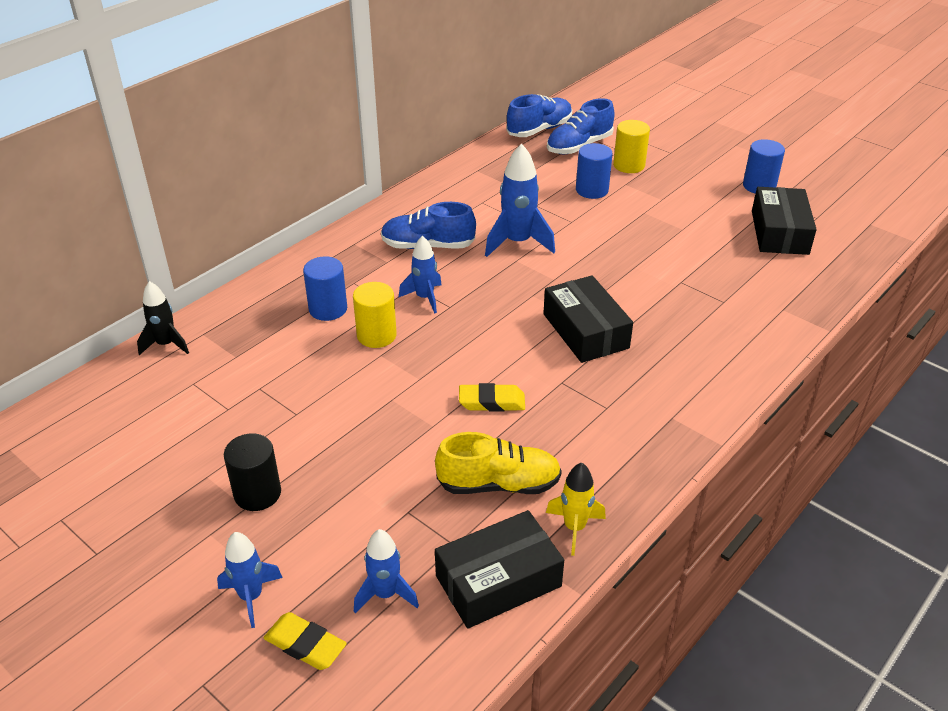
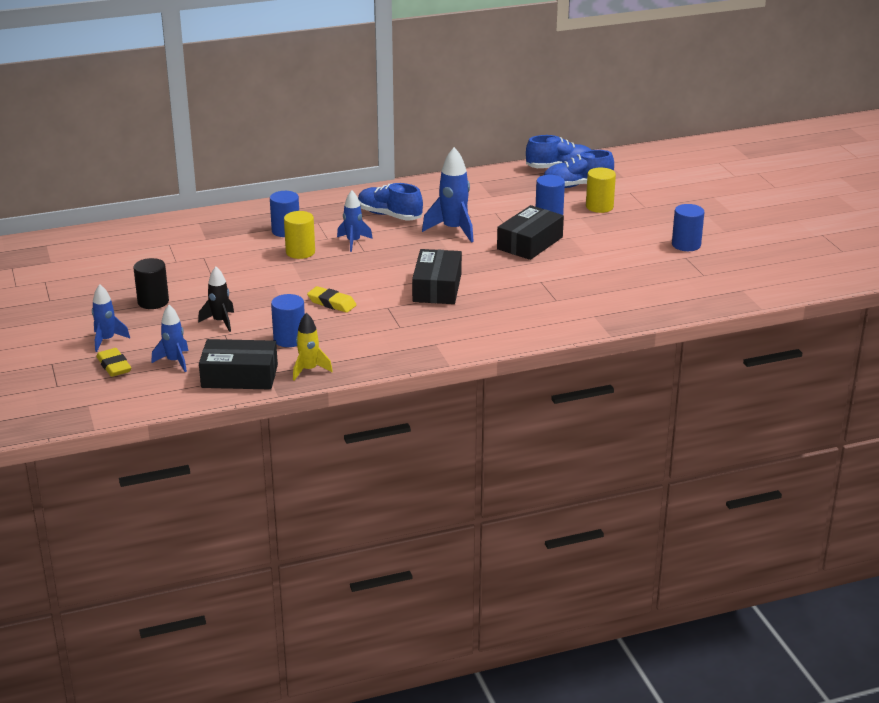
camera: 30 degrees right, 10 degrees down
black rocket [137,281,189,355] -> black rocket moved to [198,267,234,332]
yellow shoe [435,432,562,494] -> blue cylinder [271,294,305,347]
black box [752,187,817,255] -> black box moved to [497,205,564,260]

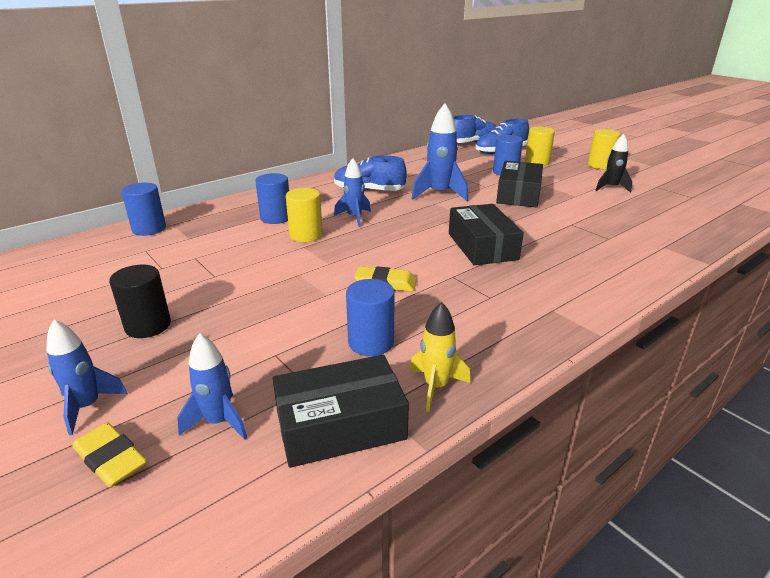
camera: 20 degrees left, 0 degrees up
black rocket [198,267,234,332] -> black rocket moved to [595,134,632,193]
blue cylinder [672,204,704,251] -> blue cylinder moved to [121,183,166,236]
none -> yellow cylinder [588,129,621,169]

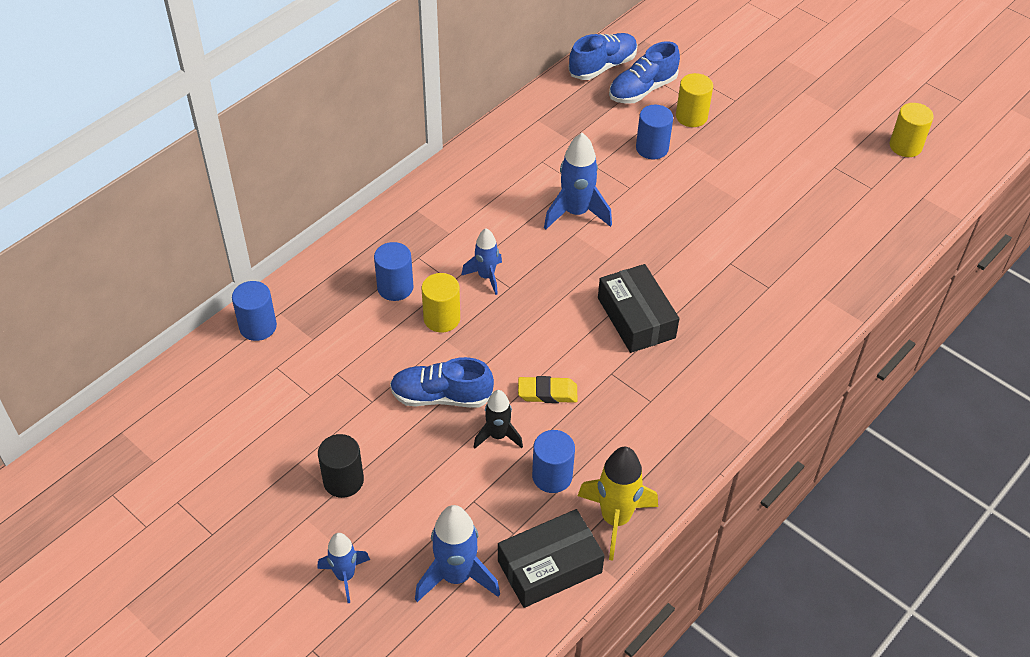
camera: 10 degrees left, 20 degrees up
yellow eraser [73,423,147,487] -> none
blue rocket [177,333,248,440] -> blue rocket [415,505,500,602], size x1.59
blue shoe [334,155,407,191] -> blue shoe moved to [390,357,494,407]
yellow rocket [410,302,471,412] -> yellow rocket [578,447,658,561], size x1.59
black box [496,161,543,208] -> none
yellow cylinder [588,129,621,169] -> yellow cylinder moved to [890,103,934,157]
black rocket [595,134,632,193] -> black rocket moved to [474,390,523,448]

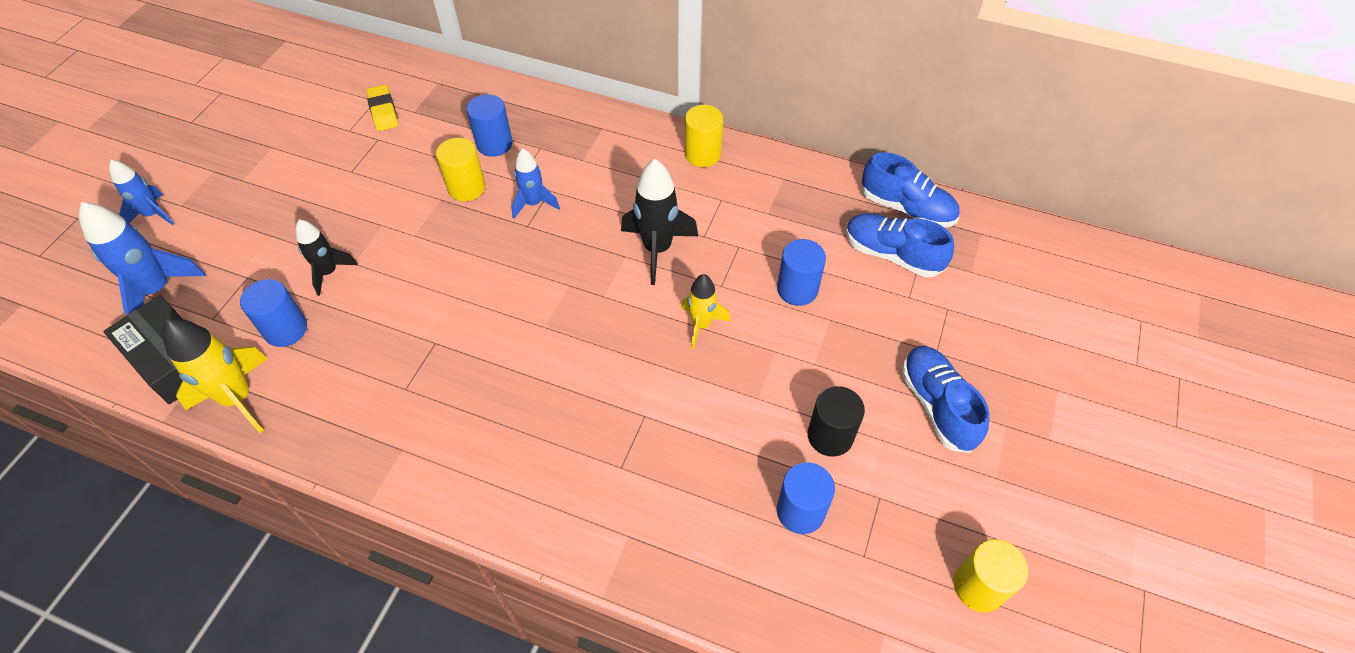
camera: 70 degrees right, 5 degrees up
blue cylinder [232,281,277,341] -> blue cylinder moved to [777,462,835,534]
black cylinder [318,434,364,498] -> black cylinder moved to [808,386,865,457]
blue shoe [390,357,494,407] -> blue shoe moved to [901,346,990,453]
yellow eraser [518,376,577,403] -> yellow eraser moved to [366,84,398,131]
blue rocket [544,133,612,229] -> black rocket [621,159,698,285]
black box [598,264,679,353] -> none
yellow cylinder [676,73,713,127] -> yellow cylinder moved to [685,105,723,167]
none -> yellow rocket [681,274,731,349]

